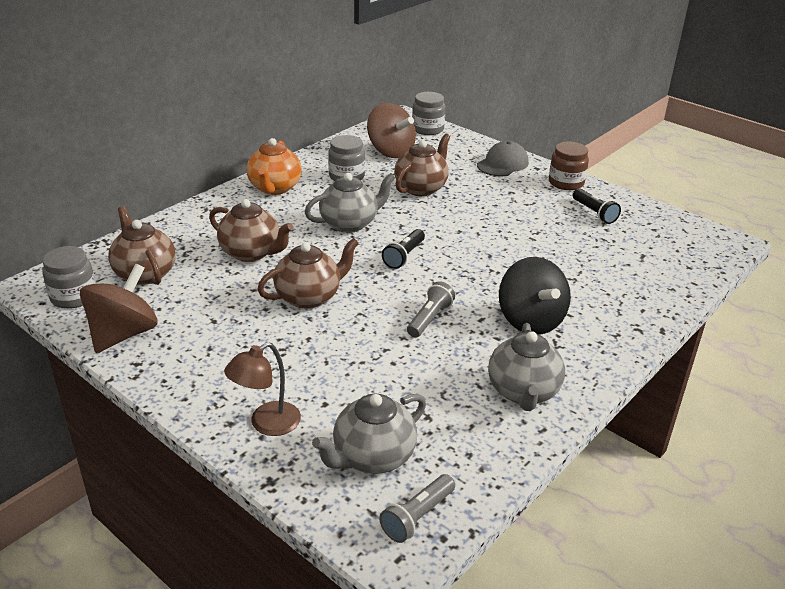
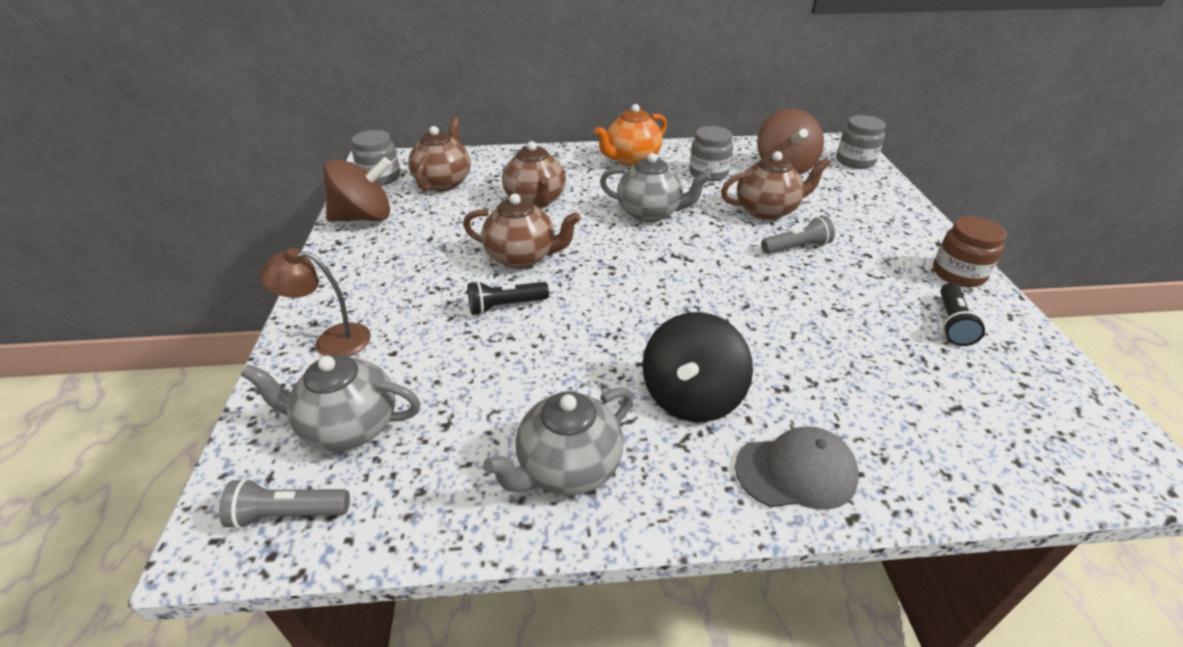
camera: 45 degrees right, 5 degrees up
black flashlight [382,229,425,269] -> black flashlight moved to [468,281,549,315]
grey flashlight [407,281,455,338] -> grey flashlight moved to [761,216,835,254]
grey cap [477,141,529,176] -> grey cap moved to [735,427,859,510]

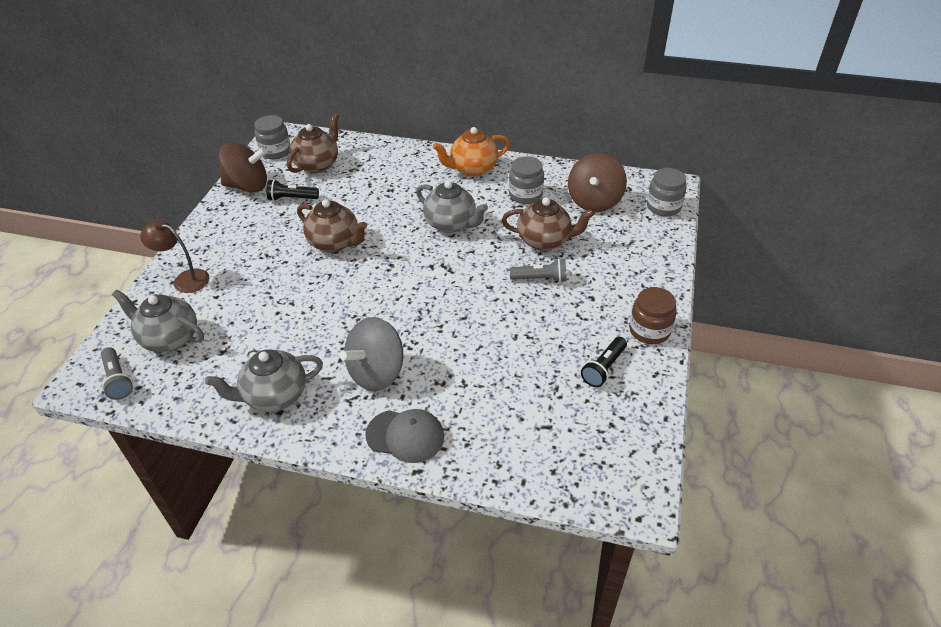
camera: 20 degrees right, 5 degrees up
grey flashlight [219,478,350,529] -> grey flashlight turned 135 degrees counterclockwise [101,347,133,400]
black flashlight [468,281,549,315] -> black flashlight moved to [266,179,319,201]
brown teapot [502,141,566,208] -> none
black spinning top [642,312,753,422] -> grey spinning top [340,317,403,391]

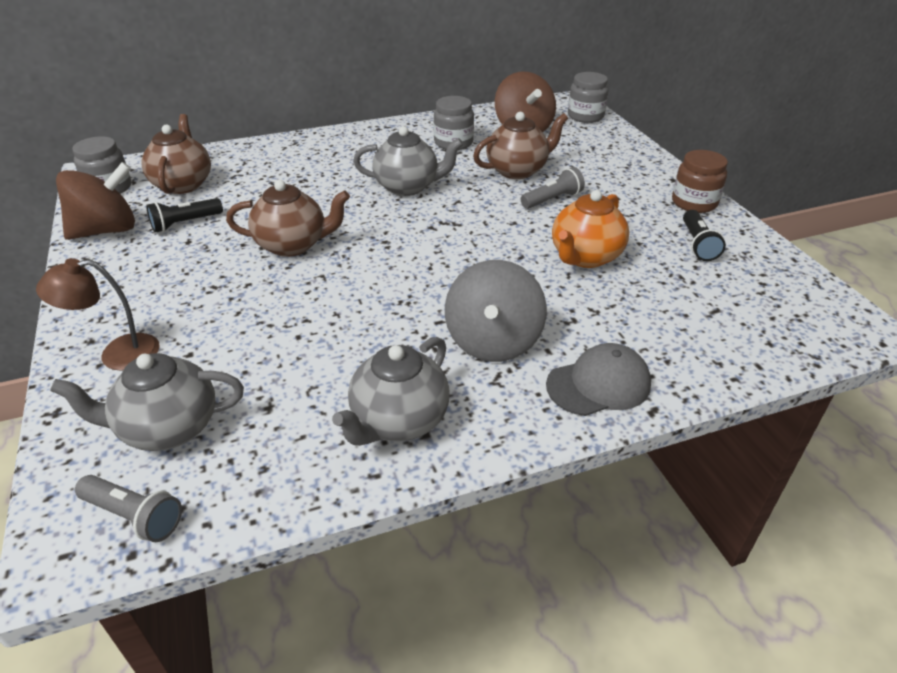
camera: 35 degrees left, 5 degrees down
orange teapot [433,127,510,177] -> orange teapot moved to [552,190,629,268]

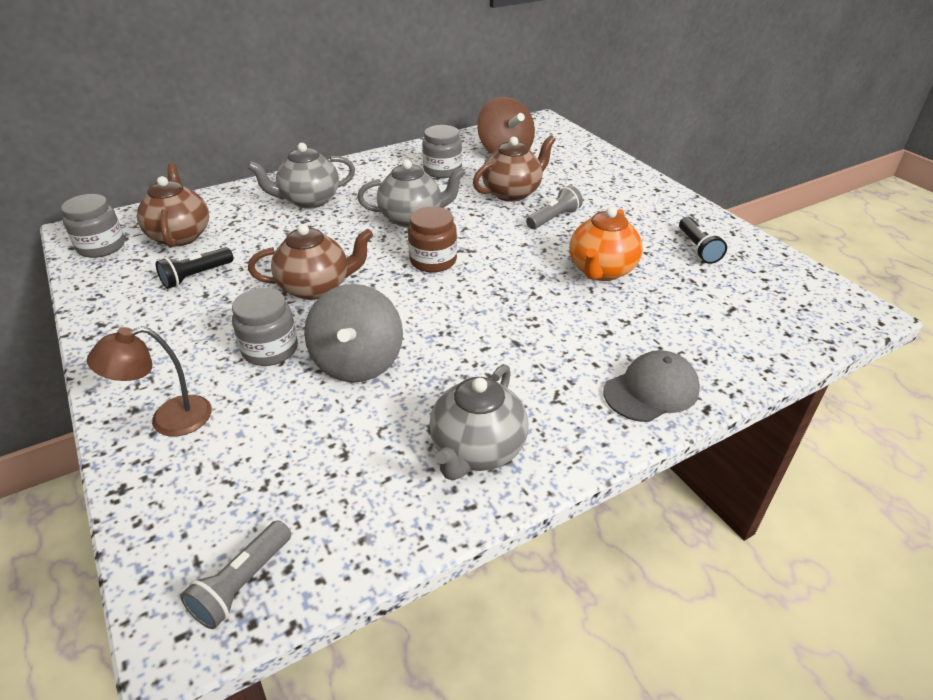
camera: 10 degrees left, 0 degrees up
grey teapot [50,353,244,451] -> grey teapot moved to [247,143,355,209]
brown spinning top [56,162,135,240] -> none
grey flashlight [75,475,182,542] -> grey flashlight turned 105 degrees clockwise [180,520,291,629]
grey spinning top [445,260,547,362] -> grey spinning top moved to [304,284,403,383]
grey jar [568,72,608,123] -> grey jar moved to [232,288,298,366]
brown jar [672,150,728,213] -> brown jar moved to [408,207,457,273]

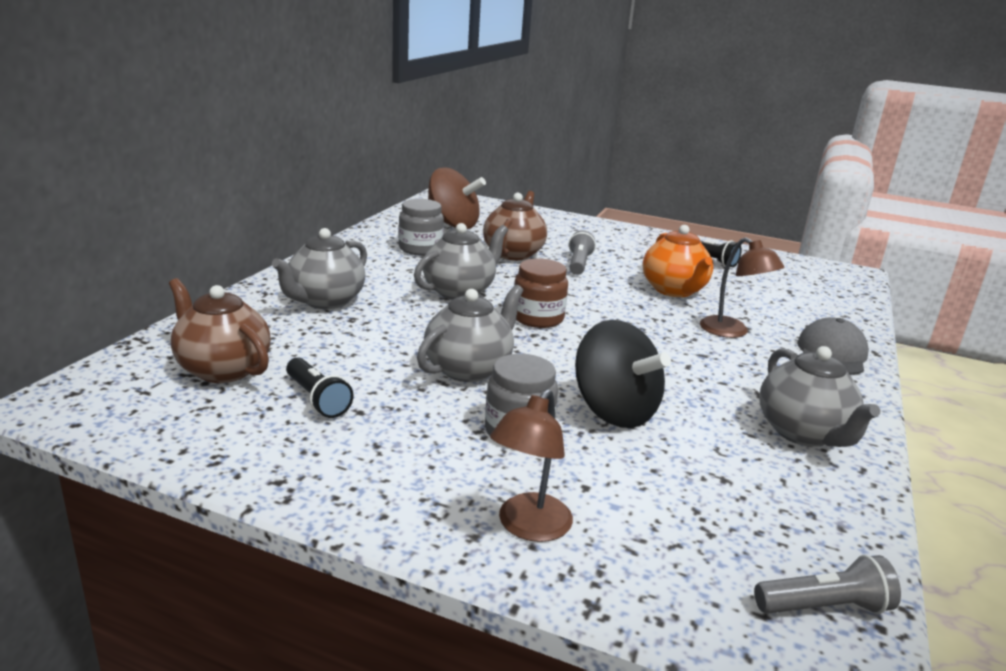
camera: 40 degrees left, 15 degrees down
grey jar [61,194,125,258] -> none
black flashlight [156,247,234,289] -> black flashlight turned 45 degrees counterclockwise [286,357,354,418]
grey flashlight [180,520,291,629] -> grey flashlight turned 90 degrees counterclockwise [754,555,901,614]
brown teapot [248,224,373,300] -> grey teapot [417,285,524,382]
grey spinning top [304,284,403,383] -> black spinning top [575,320,671,428]
none -> brown lamp [700,237,784,338]

